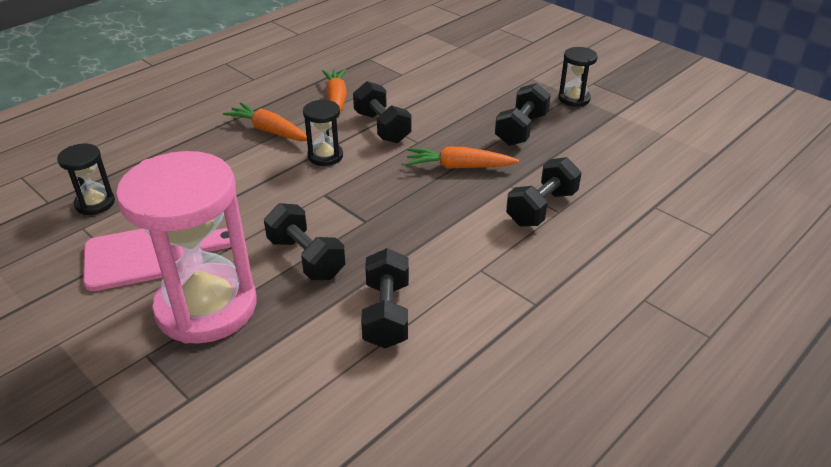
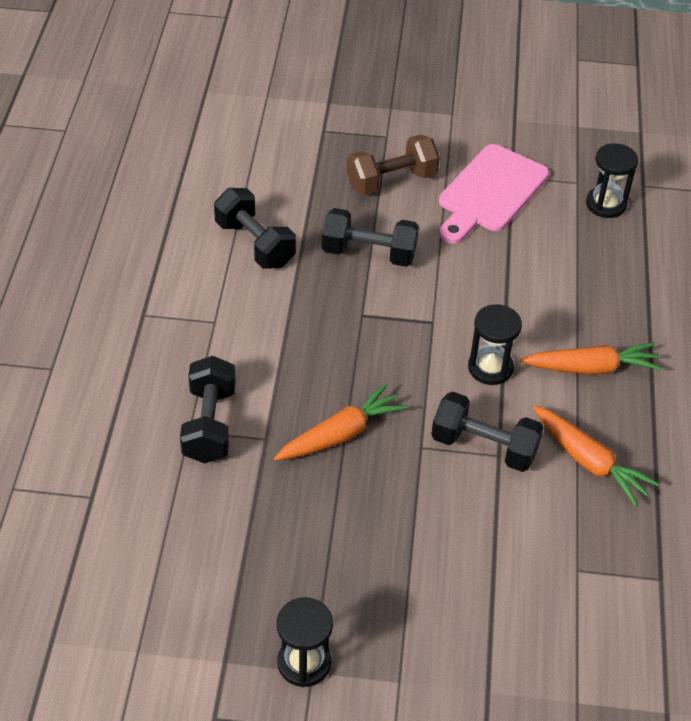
camera: 140 degrees right, 10 degrees up
pink hourglass [116,151,257,344] -> brown dumbbell [346,134,440,195]
black dumbbell [495,83,551,146] -> none

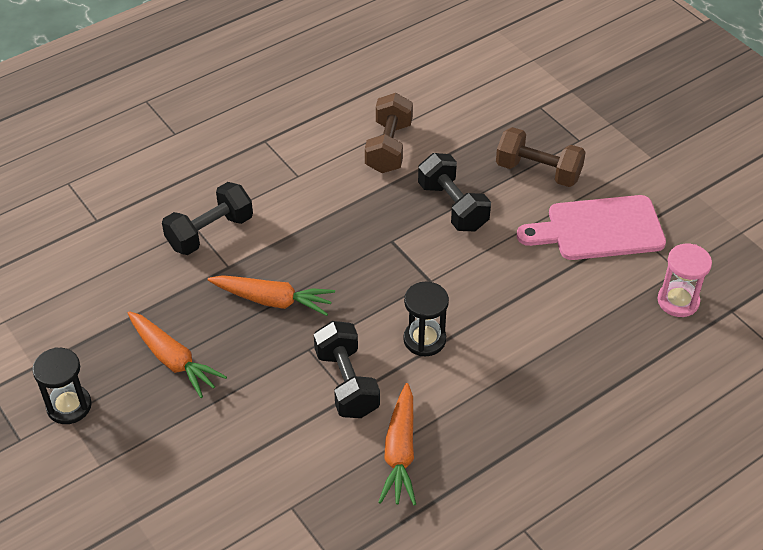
camera: 50 degrees right, 0 degrees up
black dumbbell [214,188,296,269] -> brown dumbbell [365,93,413,173]
orange carrot [520,342,662,375] -> orange carrot moved to [128,311,227,398]
black hourglass [586,143,638,218] -> pink hourglass [658,244,712,317]

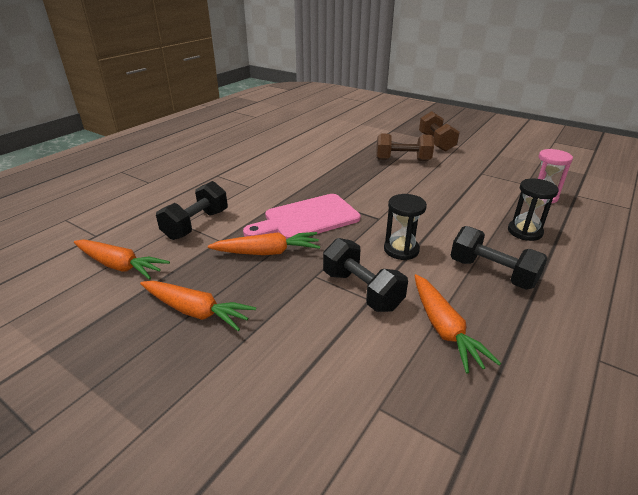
camera: 20 degrees left, 15 degrees down
black hourglass [32,347,92,424] -> black hourglass moved to [508,178,558,241]
brown dumbbell [365,93,413,173] -> brown dumbbell moved to [419,111,460,152]
black dumbbell [418,153,491,231] -> black dumbbell moved to [451,226,548,290]
pink cutting board [517,195,666,260] -> pink cutting board moved to [243,194,361,239]
none -> orange carrot [74,239,170,280]

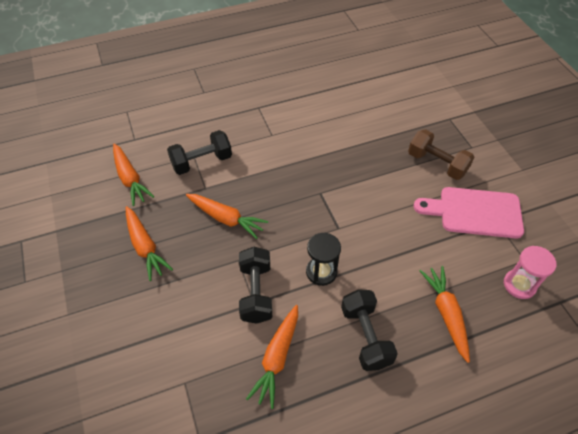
camera: 35 degrees right, 20 degrees up
pink cutting board [243,194,361,239] -> pink cutting board moved to [413,187,524,238]
brown dumbbell [419,111,460,152] -> none
black hourglass [508,178,558,241] -> orange carrot [420,266,470,363]

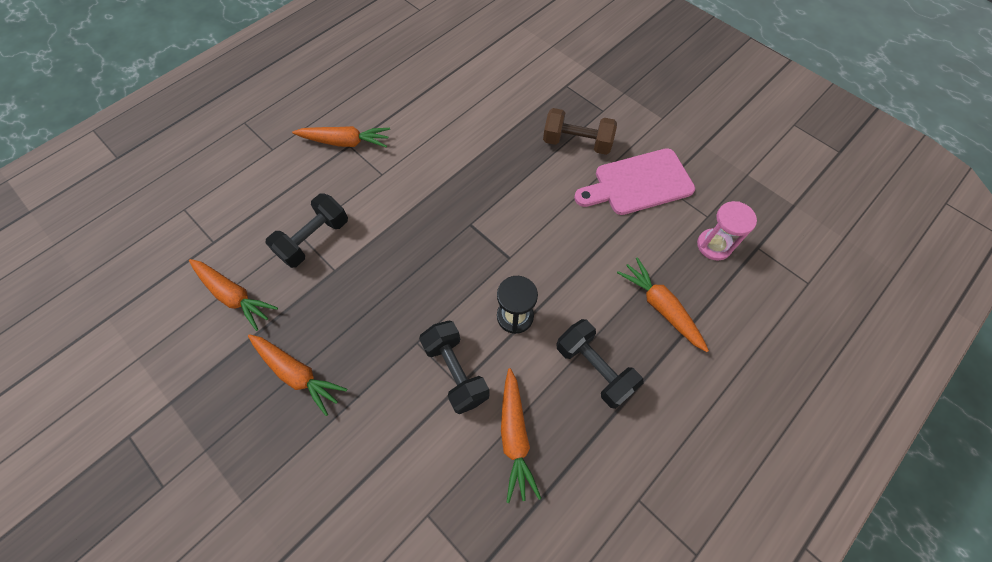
camera: 25 degrees left, 10 degrees up
orange carrot [186,194,268,239] -> orange carrot moved to [292,126,390,148]

